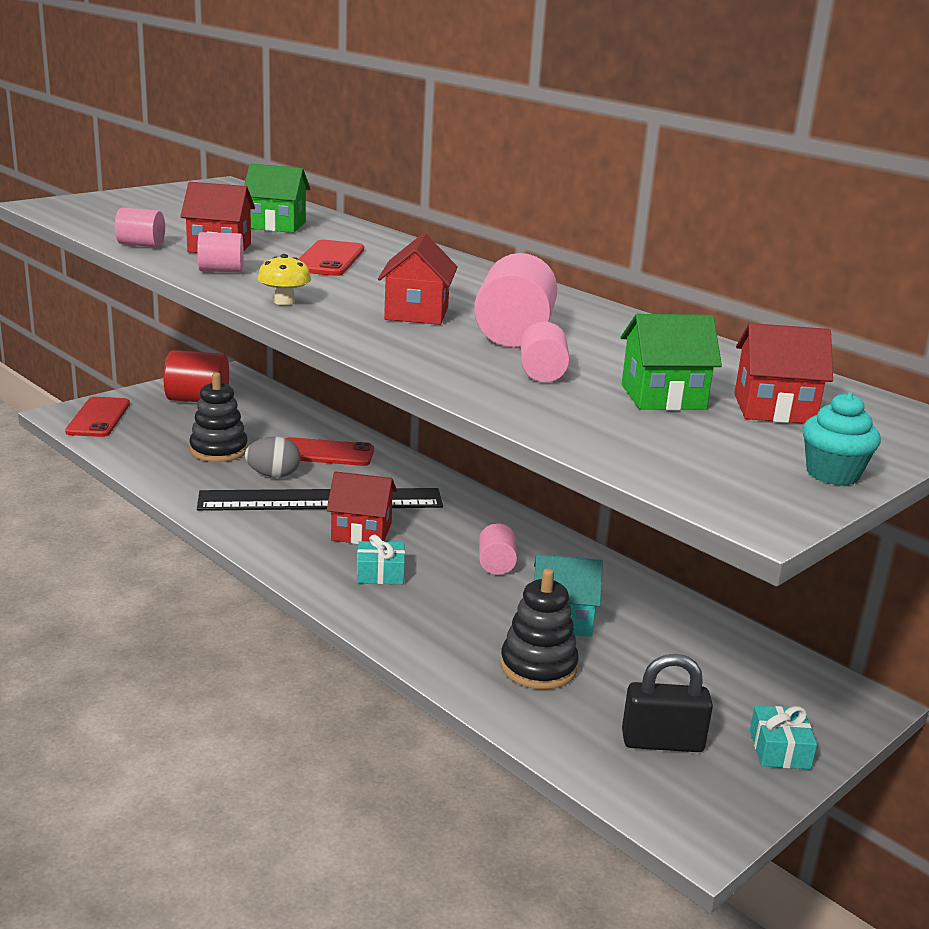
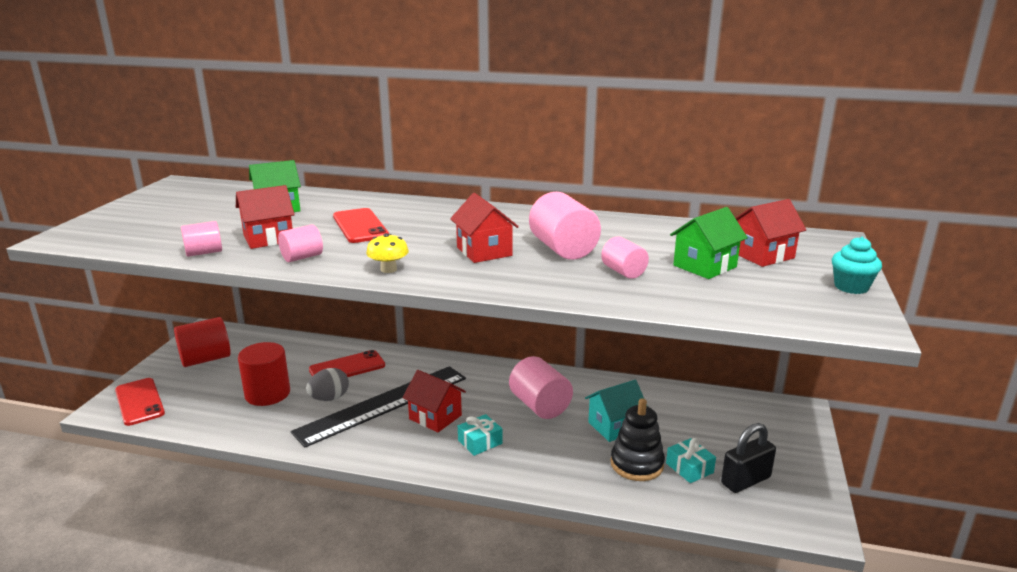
camera: 30 degrees left, 0 degrees up
black stacking toy [189,372,248,462] -> red cylinder [238,342,290,406]
red house [327,471,397,544] -> red house turned 60 degrees clockwise [403,370,466,432]
pink cylinder [479,523,517,575] -> pink cylinder [509,356,573,419], size x1.73
turquoise gift [750,706,817,769] -> turquoise gift moved to [666,438,716,483]

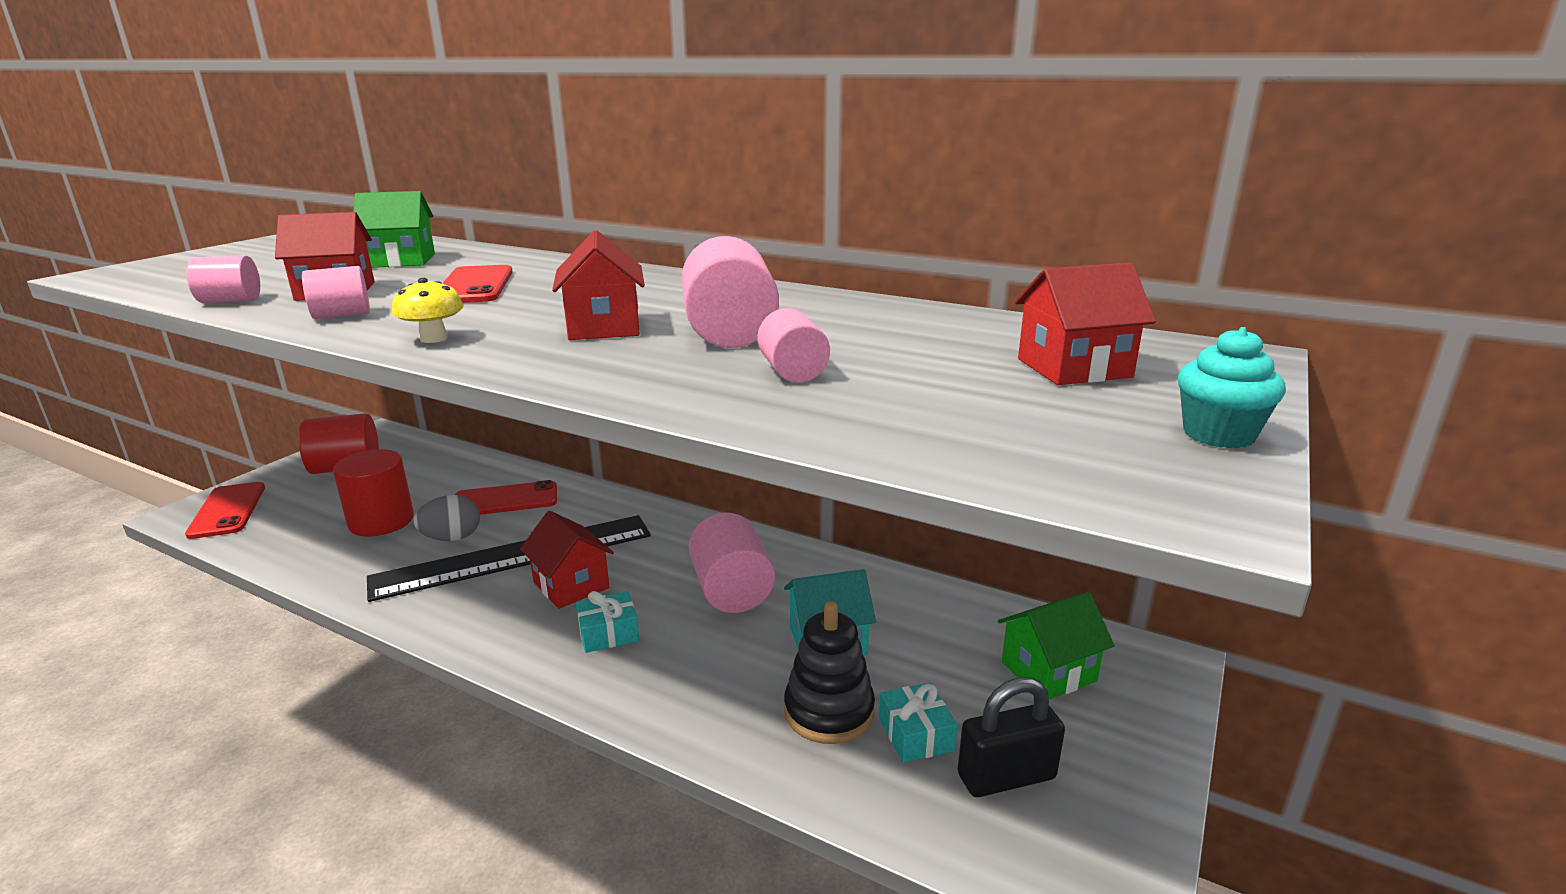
camera: 15 degrees right, 0 degrees up
green house [670,207,748,279] -> green house moved to [998,592,1115,699]

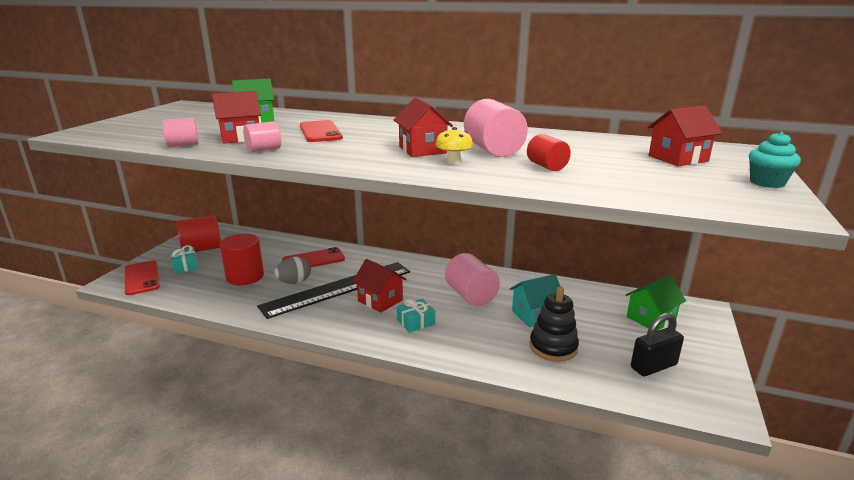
camera: 10 degrees left, 0 degrees up
yellow mushroom [392,278,464,343] -> yellow mushroom moved to [435,127,473,164]
pink cylinder [757,308,830,383] -> red cylinder [527,134,571,171]
turquoise gift [879,683,957,763] -> turquoise gift moved to [171,245,198,273]

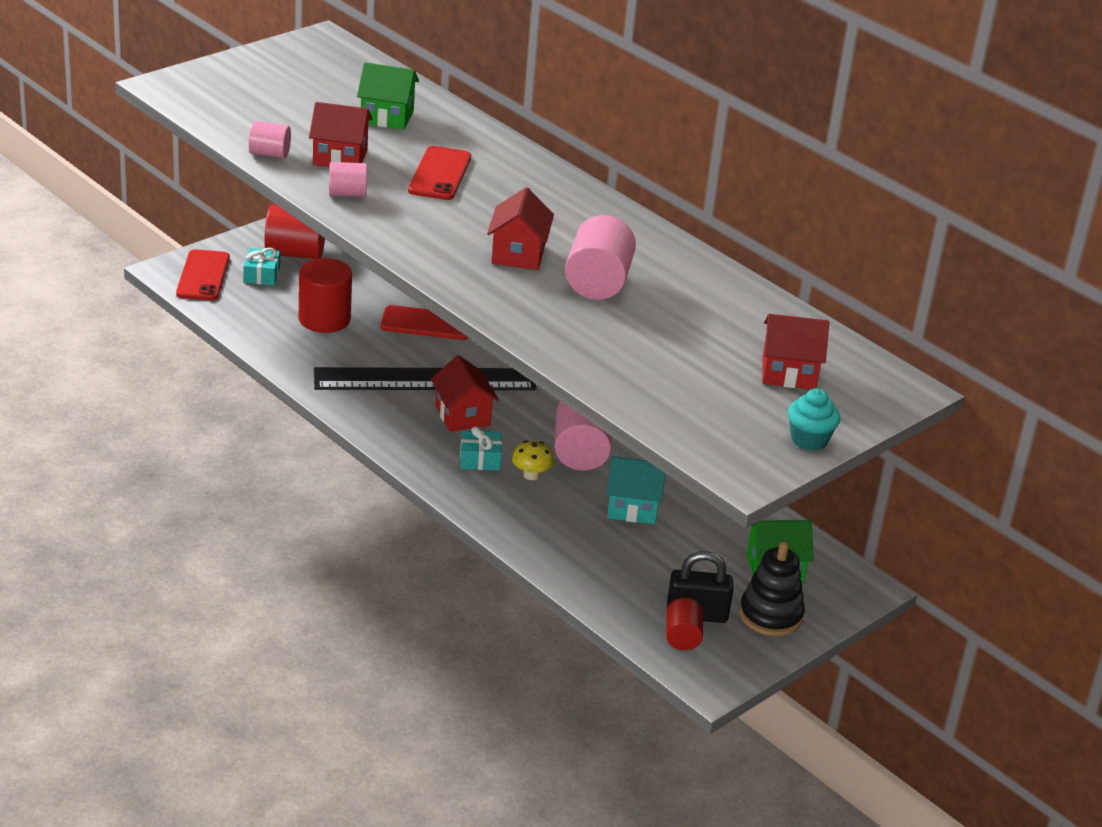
camera: 25 degrees right, 10 degrees up
grey egg [274,257,311,284] -> none
yellow mushroom [435,127,473,164] -> yellow mushroom moved to [512,440,554,480]
red cylinder [527,134,571,171] -> red cylinder moved to [666,598,703,650]
black stacking toy [530,287,579,362] -> black stacking toy moved to [739,541,805,636]

